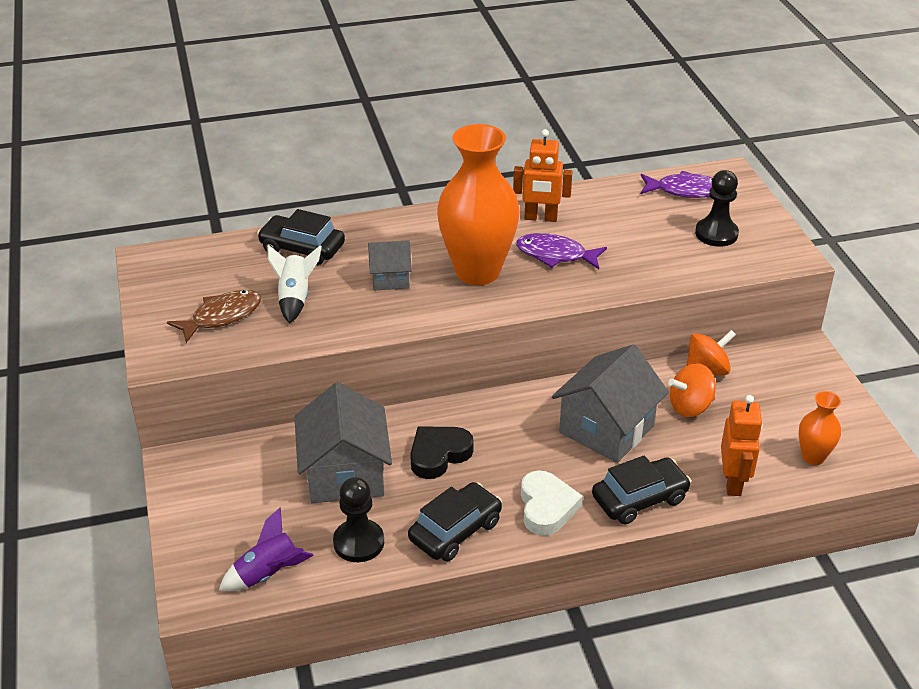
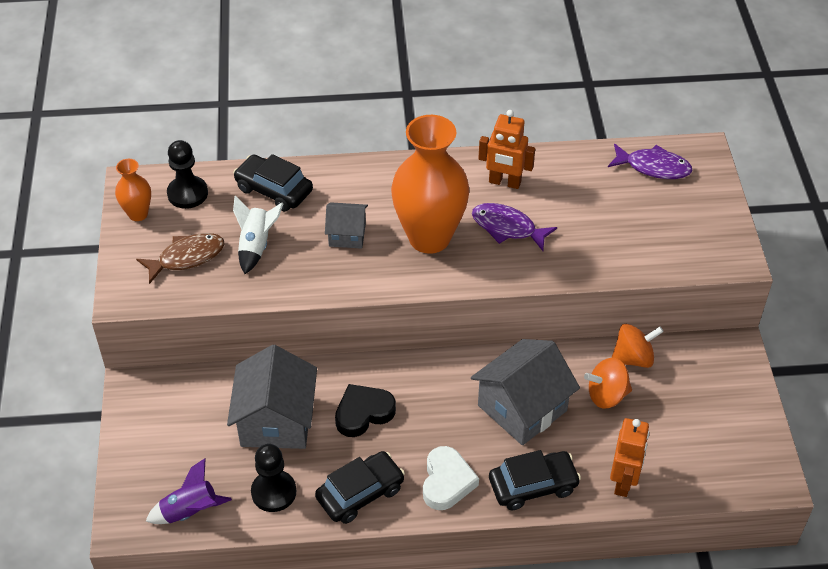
camera: 10 degrees right, 10 degrees up
black pawn [695,170,739,247] -> black pawn moved to [167,140,208,209]
orange vase [799,391,841,465] -> orange vase moved to [115,159,151,221]

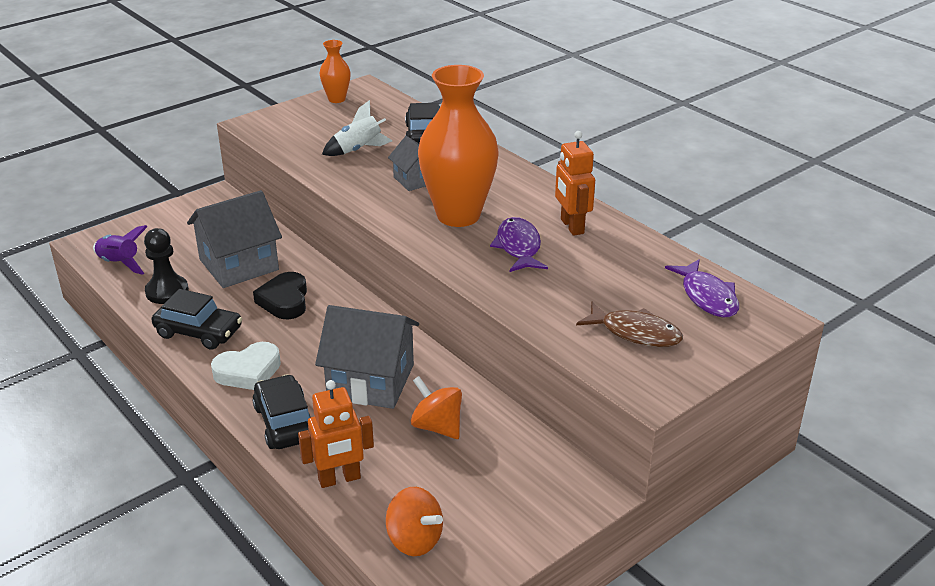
camera: 55 degrees right, 15 degrees down
brown fish [136,233,225,284] -> brown fish moved to [576,302,683,347]
black pawn [167,140,208,209] -> none
black heart [335,384,396,437] -> black heart turned 120 degrees counterclockwise [253,272,307,319]
black car [489,450,581,510] -> black car turned 150 degrees counterclockwise [252,374,310,449]
orange spinning top [611,324,664,368] -> orange spinning top moved to [386,487,443,556]

